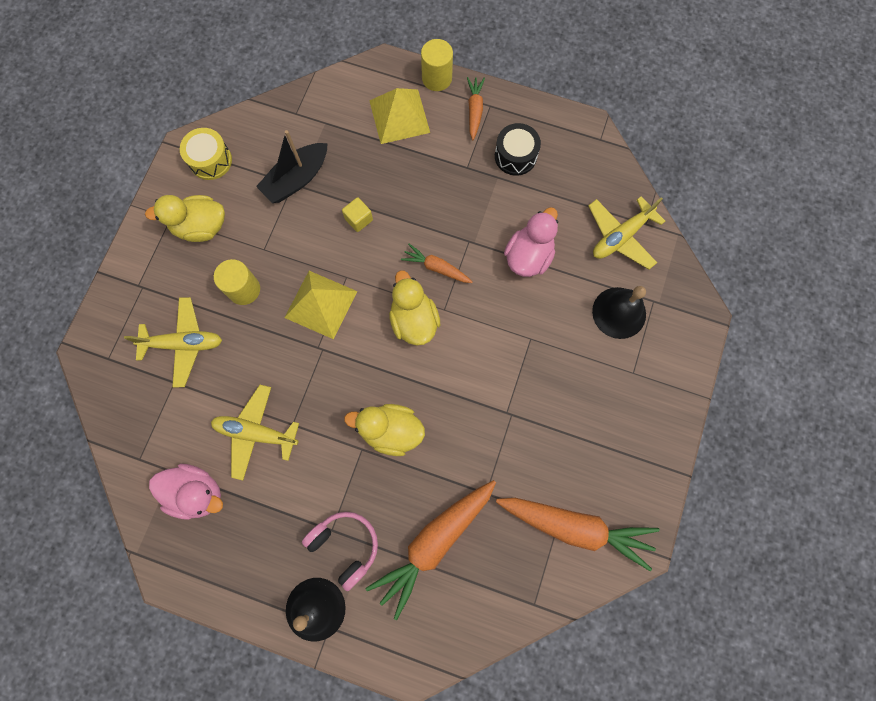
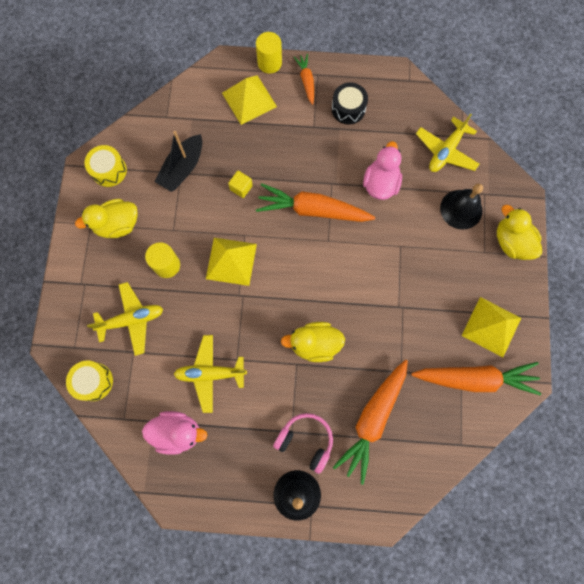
camera: 15 degrees left, 0 degrees up
yellow duck [389,270,440,346] -> yellow duck moved to [497,205,542,260]
orange carrot [401,244,472,283] -> orange carrot [256,183,375,222], size x1.95
none -> yellow drum [66,360,113,401]
none -> yellow pyramid [461,297,521,357]

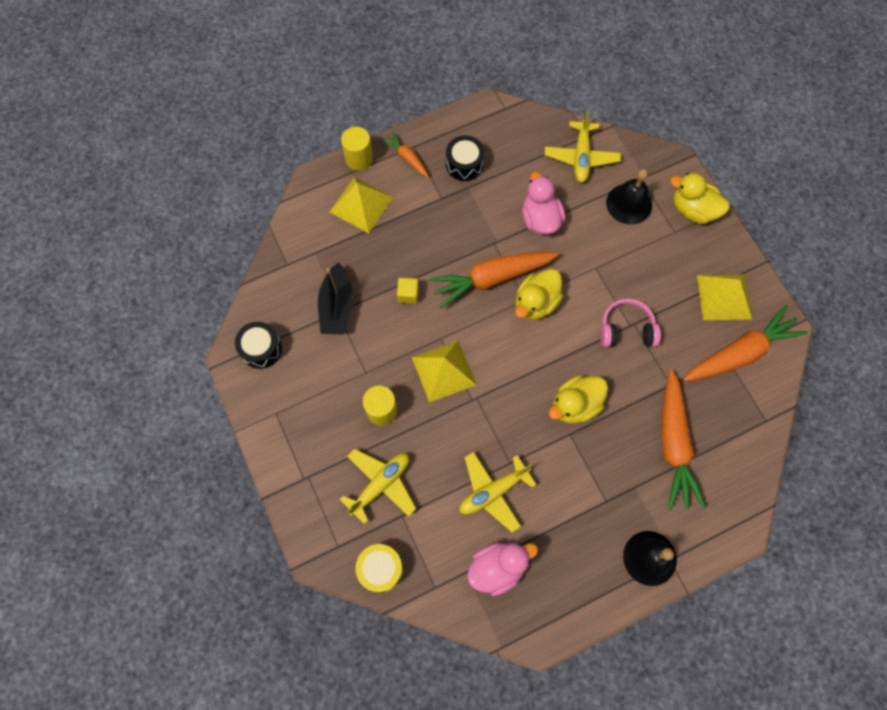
camera: 30 degrees left, 5 degrees down
yellow duck [75,199,138,238] -> yellow duck moved to [515,269,563,320]
yellow drum [84,145,127,187] -> black drum [235,322,282,369]
pink headphones [273,413,333,474] -> pink headphones moved to [600,298,661,347]

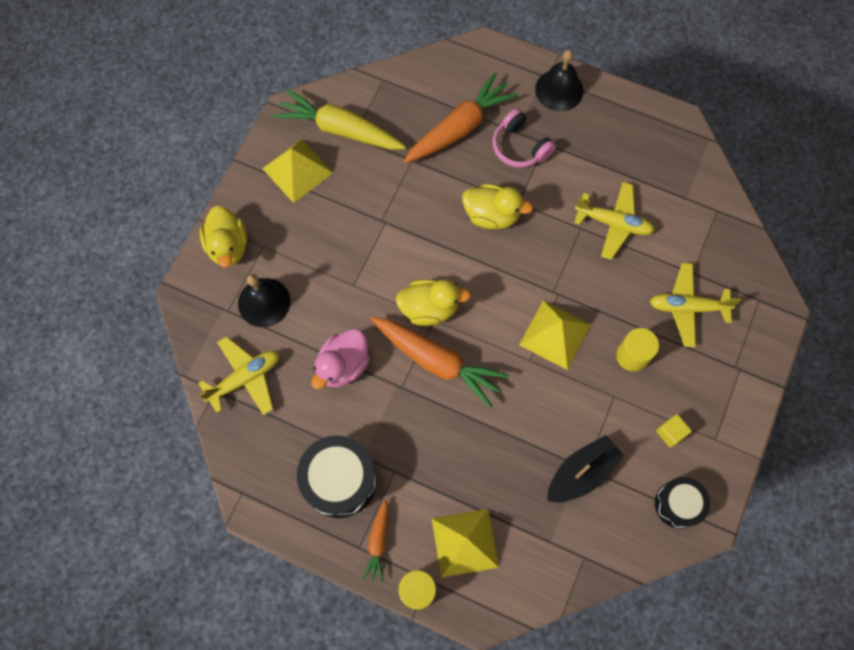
camera: 130 degrees left, 0 degrees up
yellow drum [356,544,403,592] -> none
yellow cube [397,278,419,304] -> yellow cube moved to [656,414,692,448]
black drum [446,136,485,181] -> black drum [297,435,377,518], size x1.58
pink duck [467,543,538,596] -> none
pink headphones [600,298,661,347] -> pink headphones moved to [492,108,556,168]
orange carrot [683,305,808,381] -> yellow carrot [273,89,406,150]

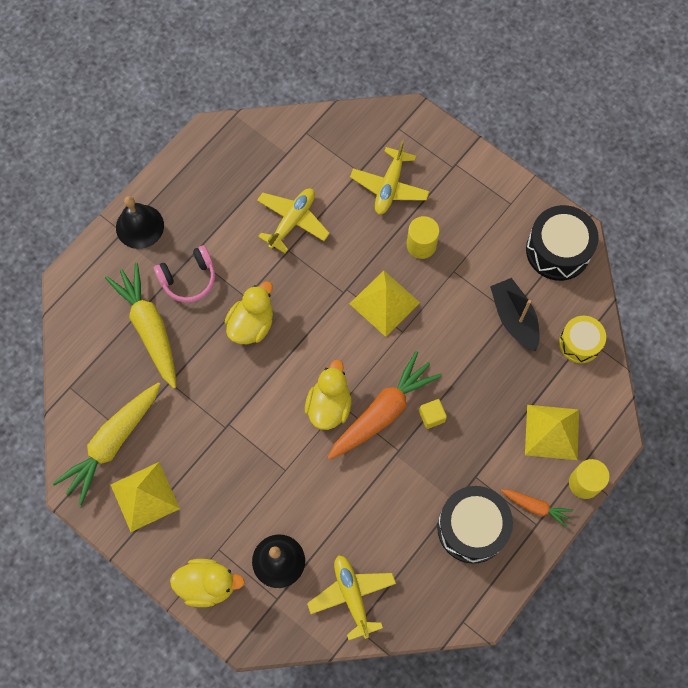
camera: 75 degrees left, 0 degrees up
pink duck [312,329,370,389] -> none
orange carrot [404,72,518,163] -> yellow carrot [105,263,176,388]
black drum [655,477,710,529] -> black drum [526,205,599,281], size x1.58
yellow cube [656,414,692,448] -> yellow cube moved to [419,399,447,429]
none -> yellow drum [559,316,606,363]

